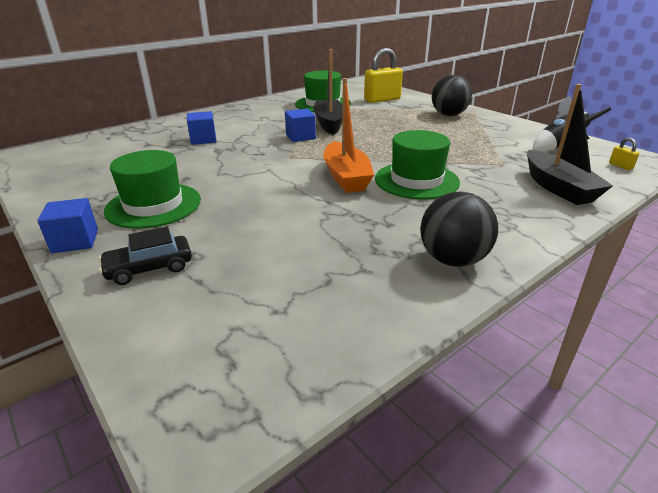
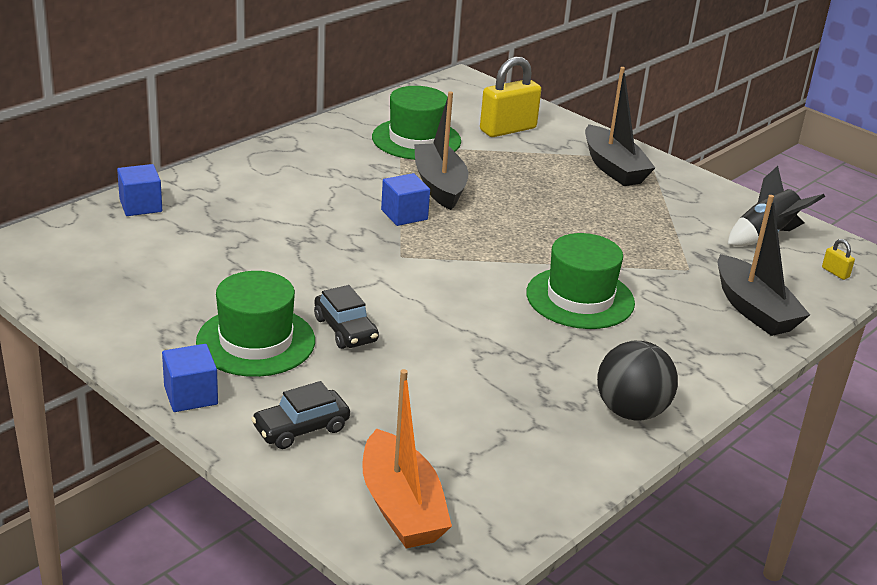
camera: 10 degrees left, 0 degrees up
blue cube [187,111,217,145] -> blue cube moved to [117,164,162,216]
orange boat [323,78,374,193] -> orange boat moved to [362,369,452,548]
black ball [432,75,472,116] -> black boat [585,67,655,186]
none -> black car [314,285,379,349]

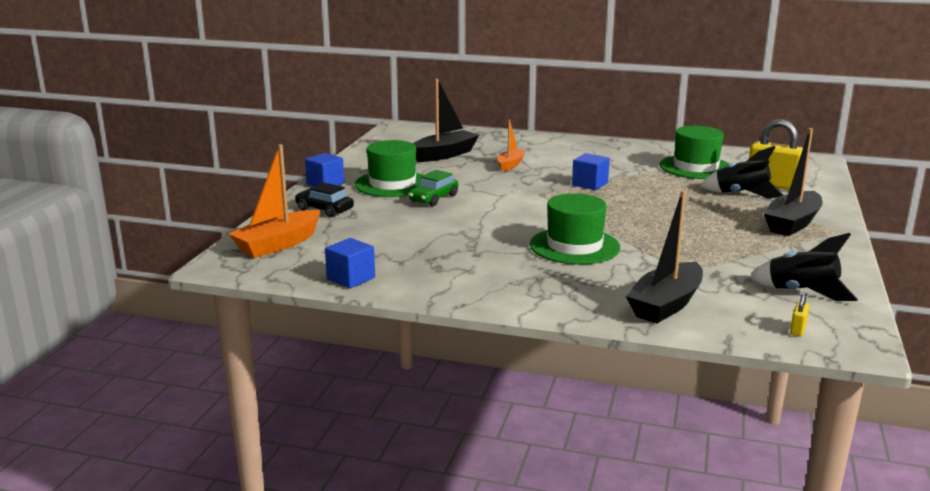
camera: 65 degrees right, 10 degrees down
blue cube [117,164,162,216] -> blue cube moved to [325,238,375,289]
black car [314,285,379,349] -> green car [409,170,458,206]
black boat [414,91,468,210] -> black boat moved to [413,79,479,162]
black ball [597,341,678,421] -> none
none -> orange boat [497,120,526,171]
none -> black rocket [700,146,783,198]

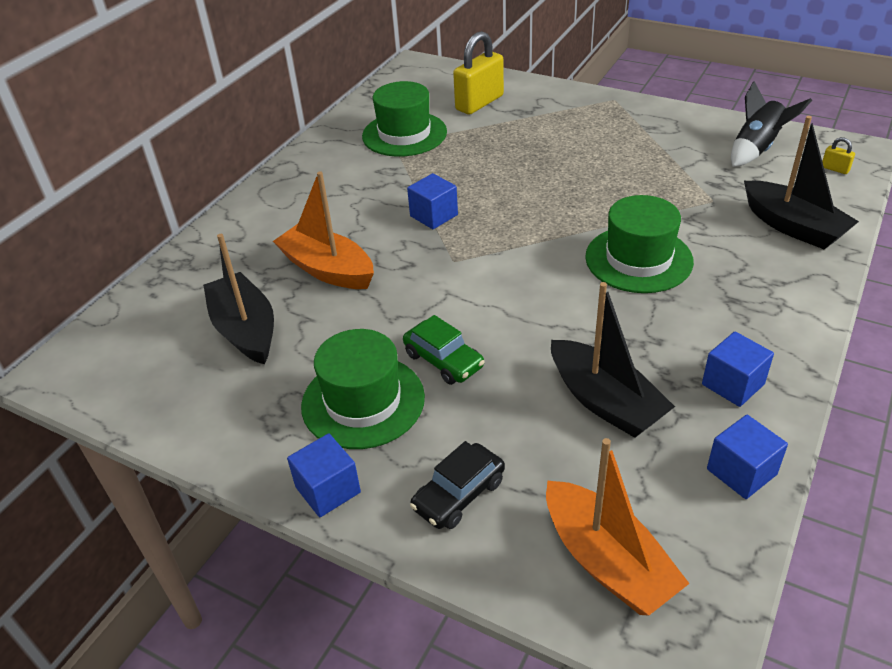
camera: 75 degrees left, 20 degrees up
orange boat [497,120,526,171] -> orange boat [273,172,374,289], size x1.68
black rocket [700,146,783,198] -> none
black boat [764,128,823,236] -> black boat moved to [551,282,675,438]
none -> blue cube [702,331,774,407]

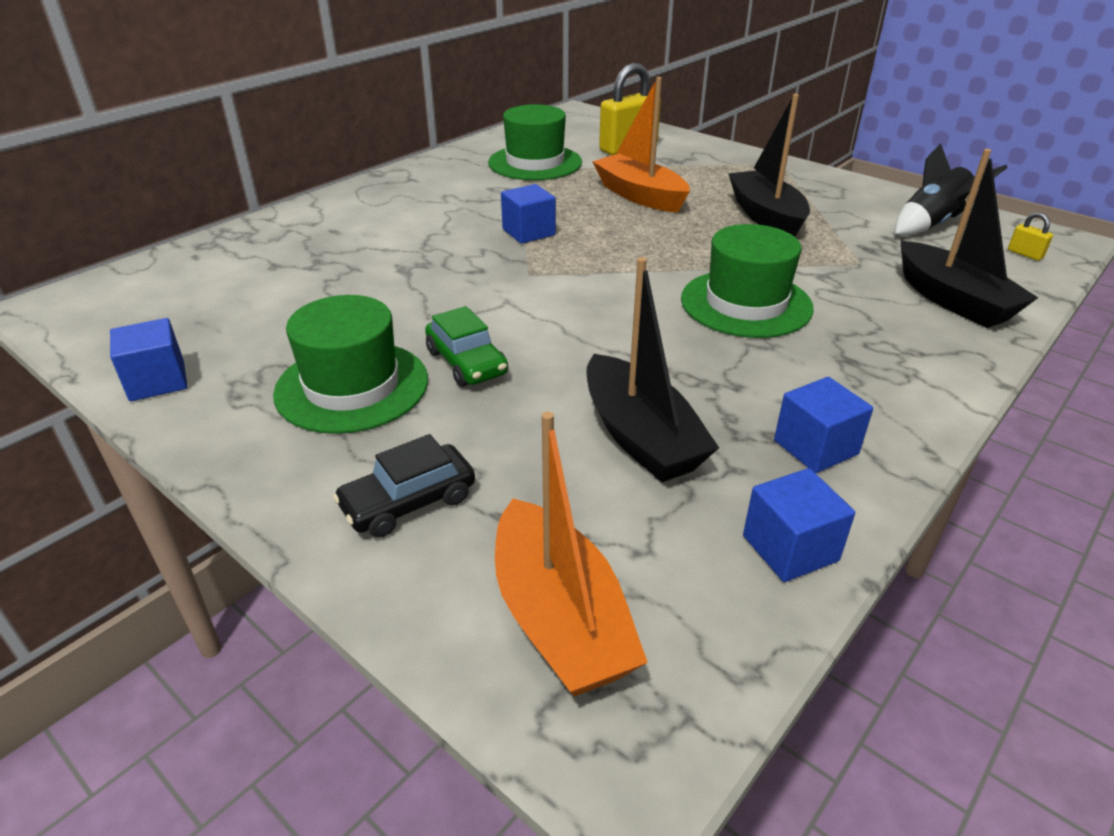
camera: 10 degrees right, 5 degrees down
black boat [203,234,274,364] -> black boat moved to [728,94,810,237]
orange boat [273,172,374,289] -> orange boat moved to [592,77,690,213]
blue cube [287,433,361,517] -> blue cube moved to [110,318,187,401]

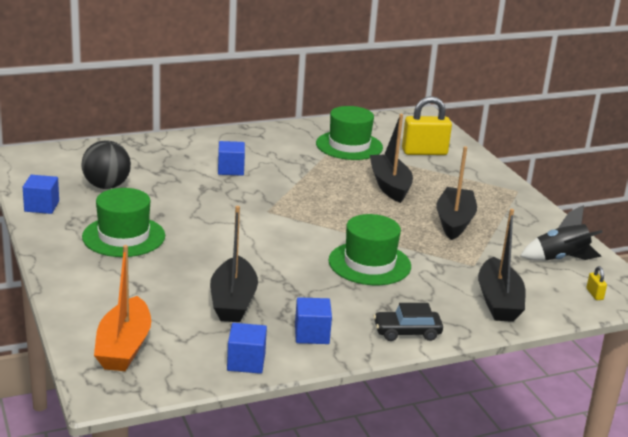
camera: 25 degrees right, 10 degrees down
black car [333,434,475,538] -> black car moved to [374,303,443,341]
green car [425,306,508,387] -> none
blue cube [501,184,556,244] -> blue cube moved to [218,141,245,176]
orange boat [592,77,690,213] -> black boat [370,114,413,203]
none -> black ball [81,140,131,189]

